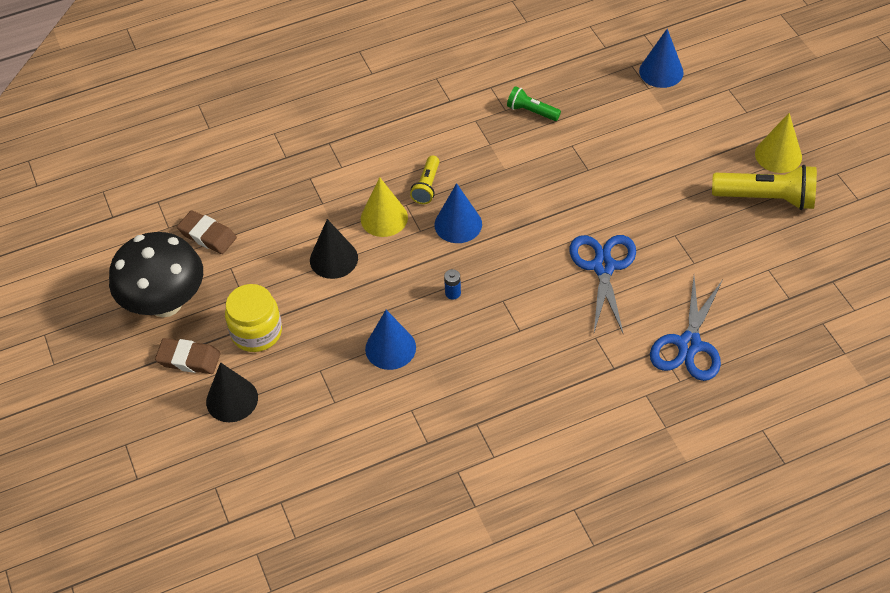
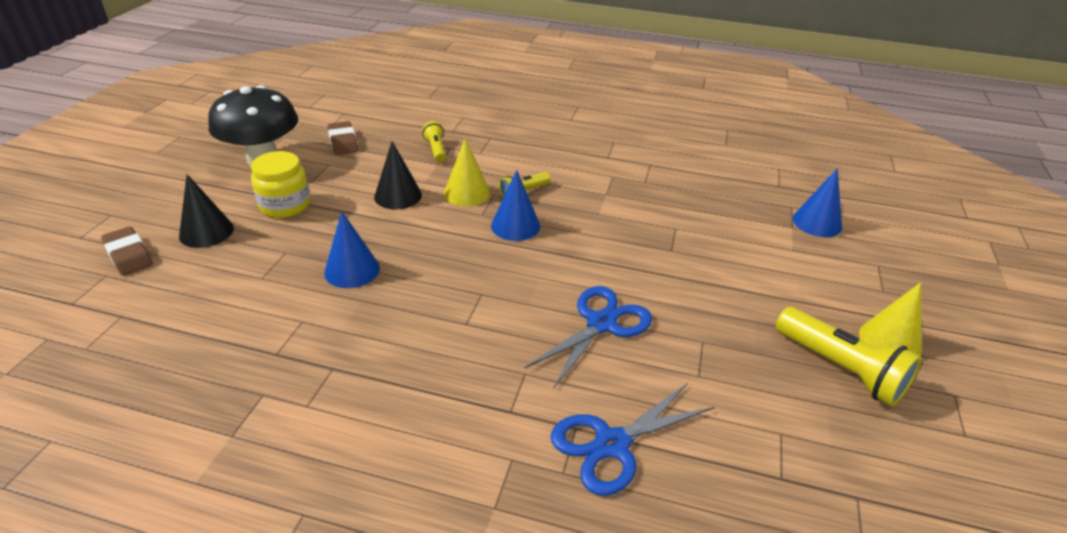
camera: 35 degrees right, 15 degrees down
brown eraser [155,338,221,374] -> brown eraser moved to [101,226,153,276]
blue battery [444,269,461,300] -> none
green flashlight [507,86,561,121] -> none
none -> yellow flashlight [423,121,446,162]

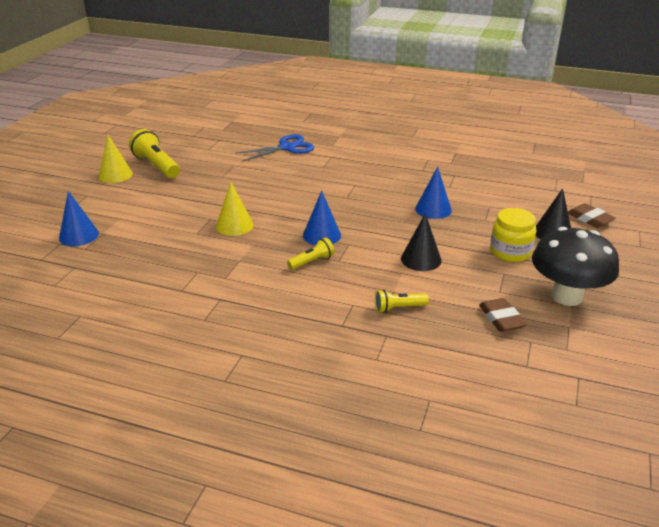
camera: 175 degrees left, 5 degrees down
yellow flashlight [423,121,446,162] -> yellow flashlight turned 90 degrees clockwise [375,289,429,313]
yellow cone [444,139,490,206] -> yellow cone moved to [216,182,254,236]
blue scissors [525,286,652,389] -> none

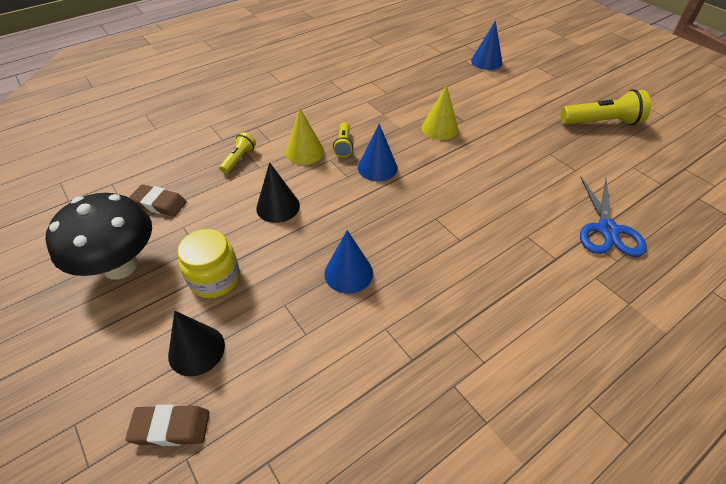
camera: 125 degrees right, 15 degrees up
yellow cone [99,135,133,183] -> yellow cone moved to [286,109,324,165]

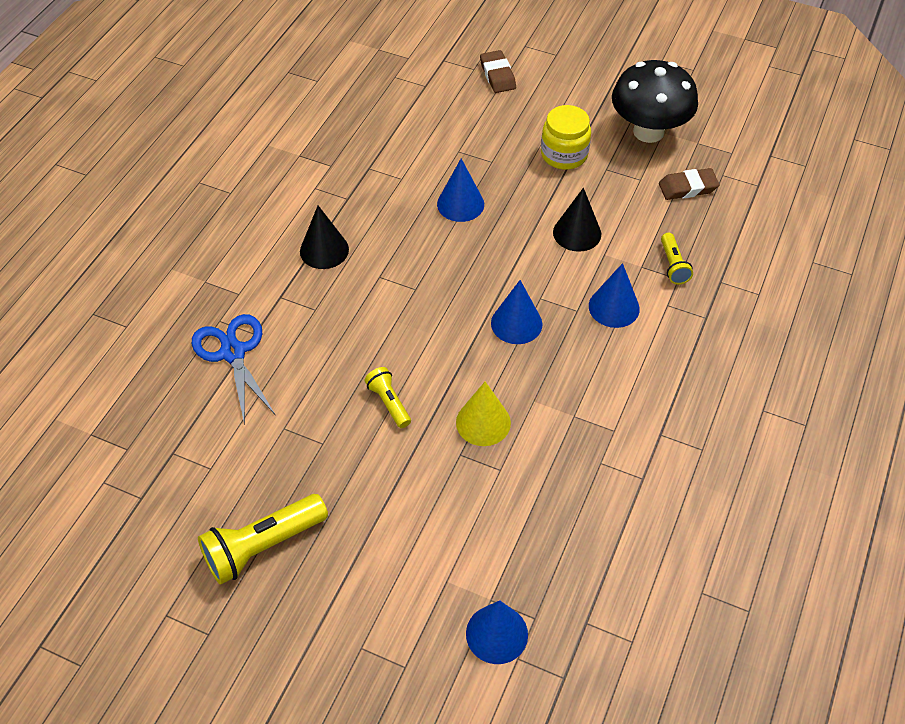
camera: 150 degrees right, 5 degrees up
brown eraser [125,405,210,446] -> brown eraser turned 75 degrees counterclockwise [480,50,516,93]
black cone [168,311,225,376] -> black cone moved to [300,205,349,269]
yellow cone [286,109,324,165] -> blue cone [589,263,640,328]
yellow flashlight [333,122,353,157] -> yellow flashlight moved to [365,367,411,428]

